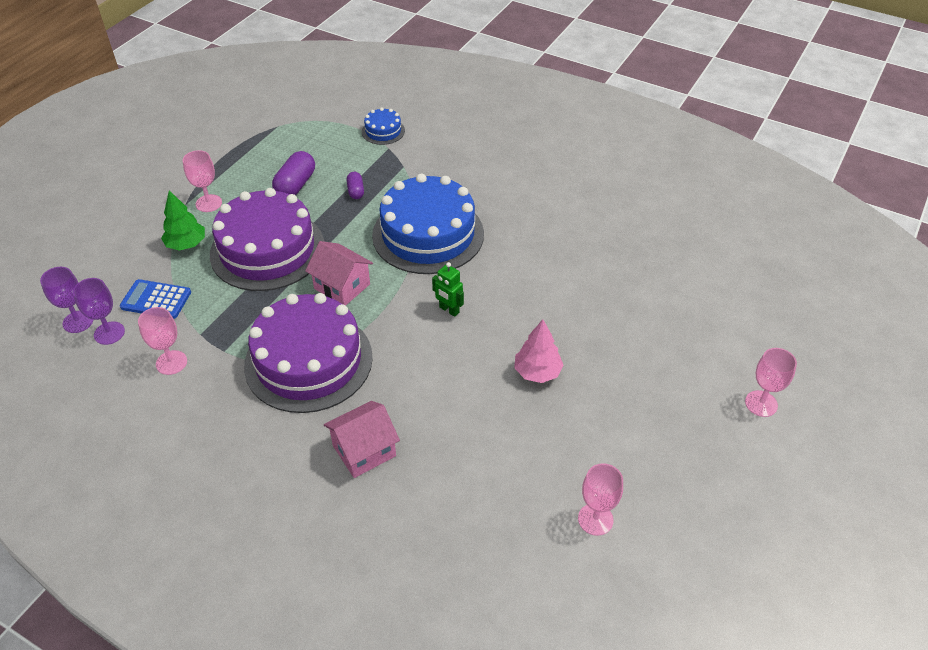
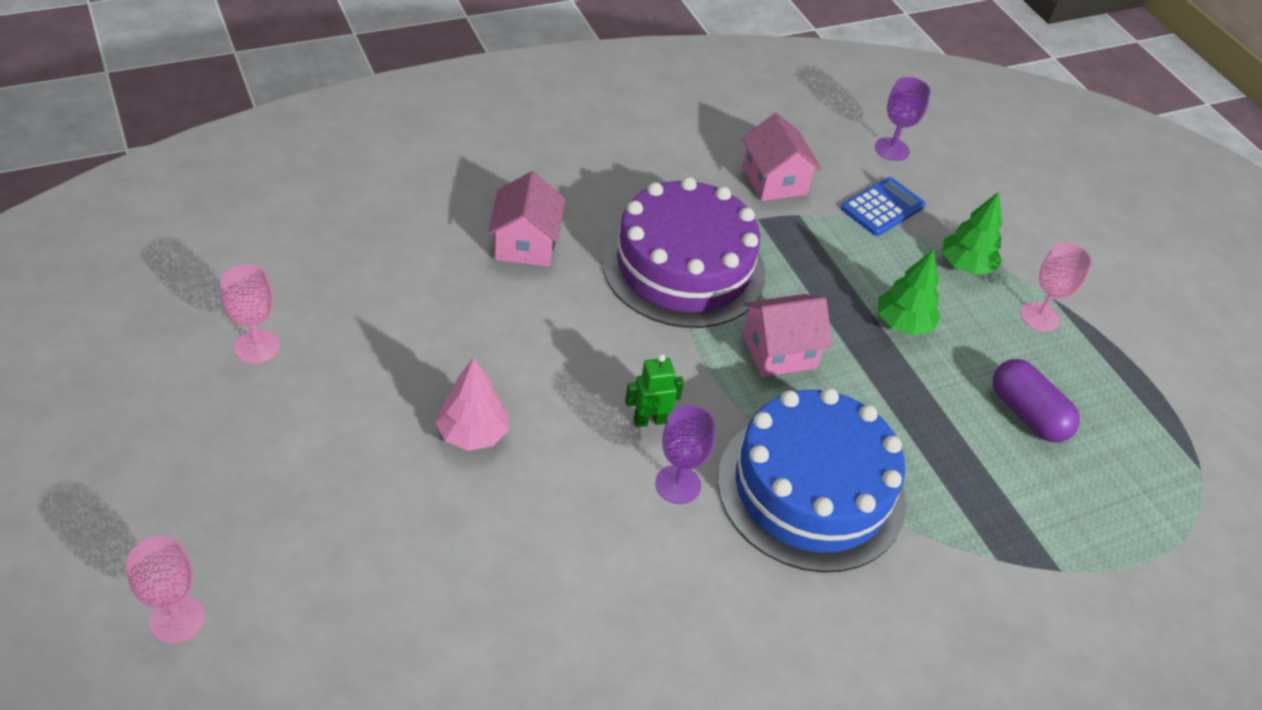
camera: 120 degrees right, 0 degrees up
purple goblet [73,278,125,345] -> purple goblet moved to [655,405,716,504]
pink goblet [138,307,187,375] -> pink house [742,113,822,201]
purple cake [210,188,324,291] -> green tree [878,249,941,335]
purple capsule [347,172,364,199] -> none
blue cake [362,107,405,145] -> none

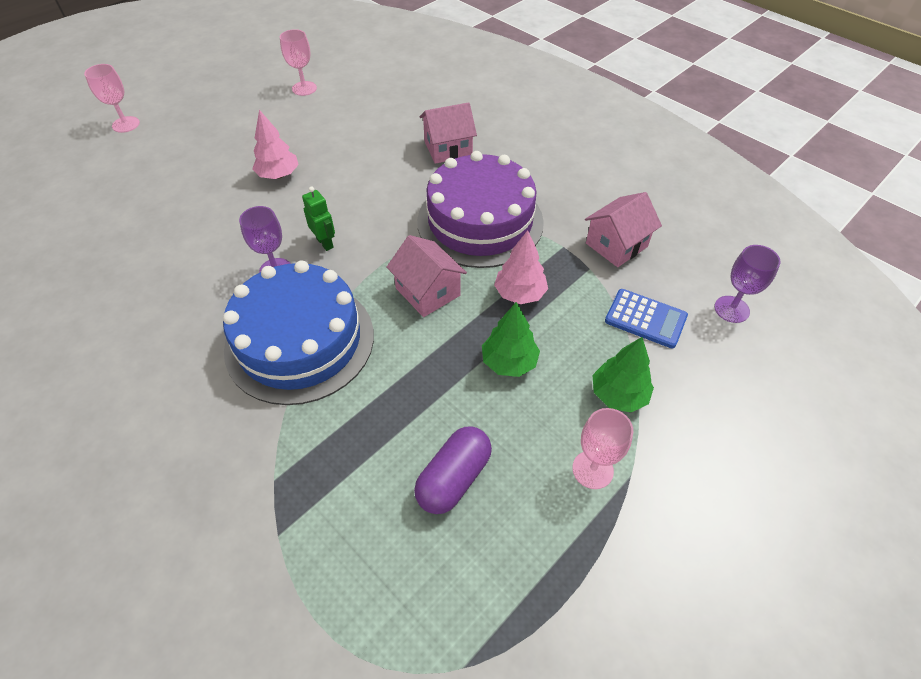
camera: 75 degrees right, 5 degrees up
none -> pink tree [494,230,548,304]

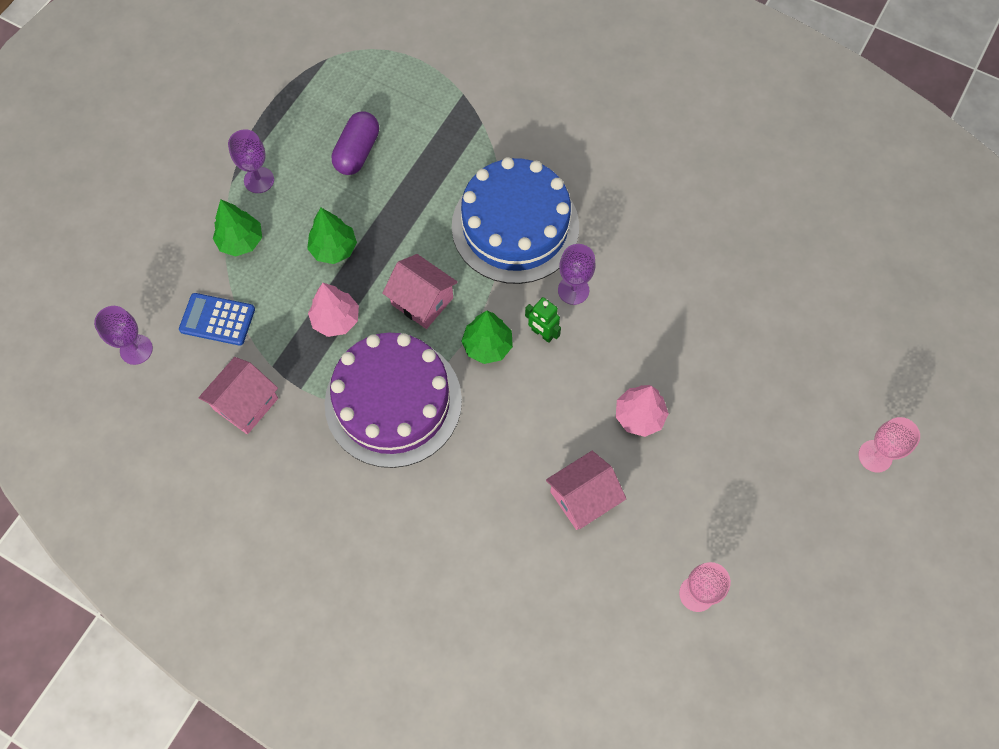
camera: 165 degrees right, 15 degrees up
pink house [420,102,477,164] -> pink house moved to [546,451,626,530]
pink goblet [572,408,633,489] -> purple goblet [228,129,274,193]
none -> green tree [462,311,513,364]

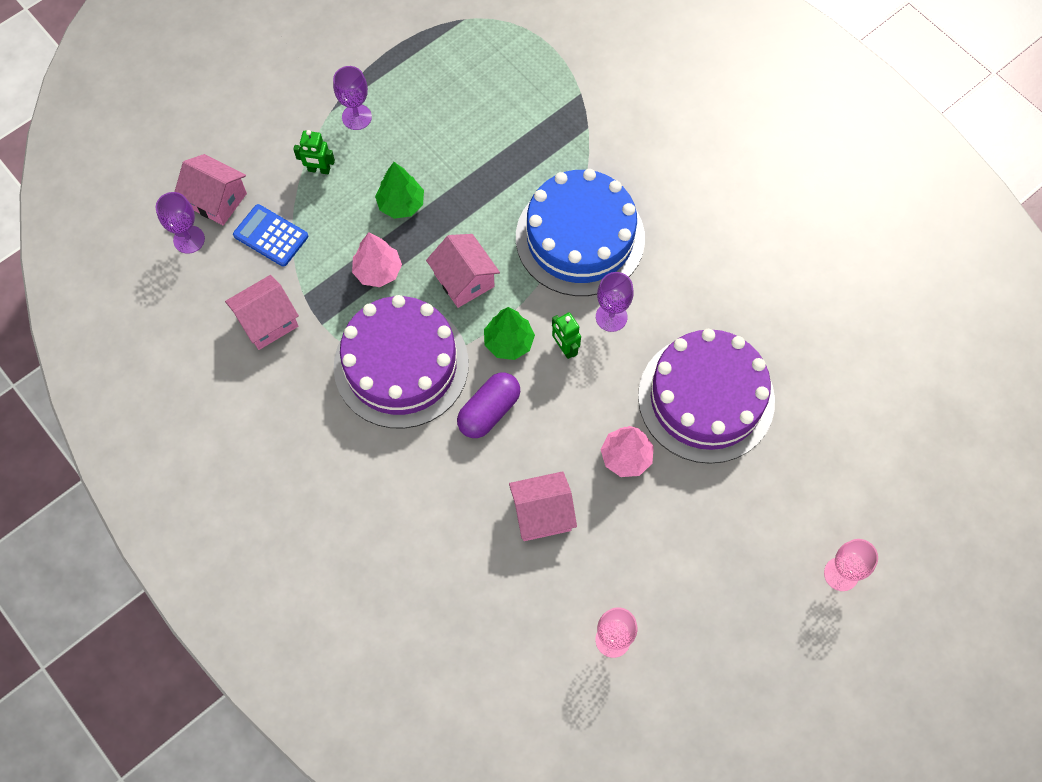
camera: 20 degrees right, 0 degrees up
green tree [213,199,262,257] -> green robot [293,130,335,174]
purple capsule [332,111,379,175] -> purple capsule moved to [457,373,520,438]
none -> pink house [175,154,247,225]
none -> purple cake [638,329,775,464]

